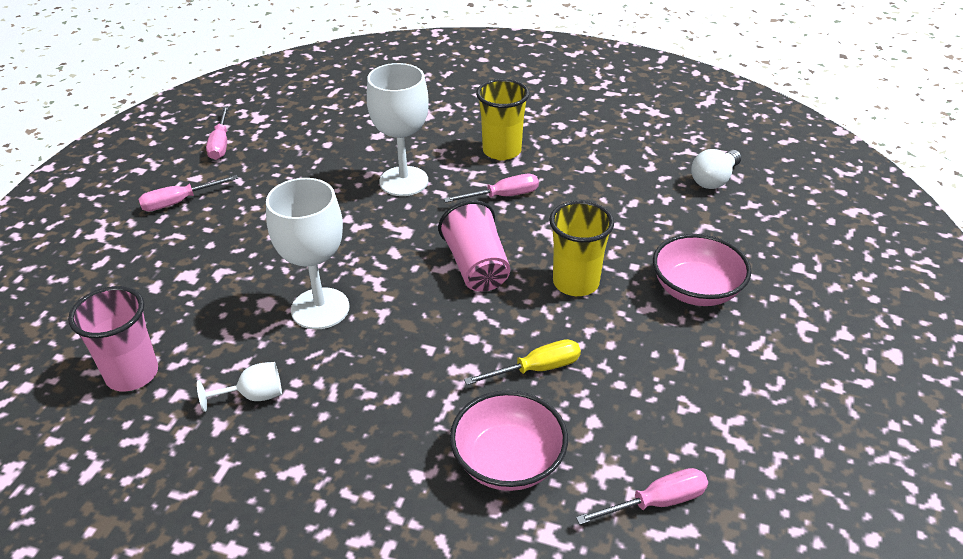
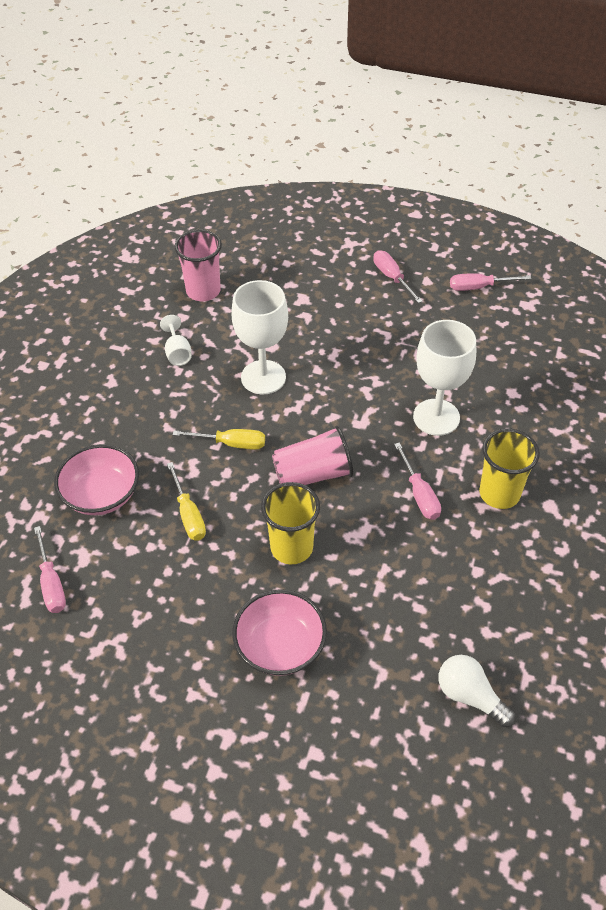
camera: 90 degrees right, 10 degrees up
none -> yellow screwdriver [173,429,265,450]

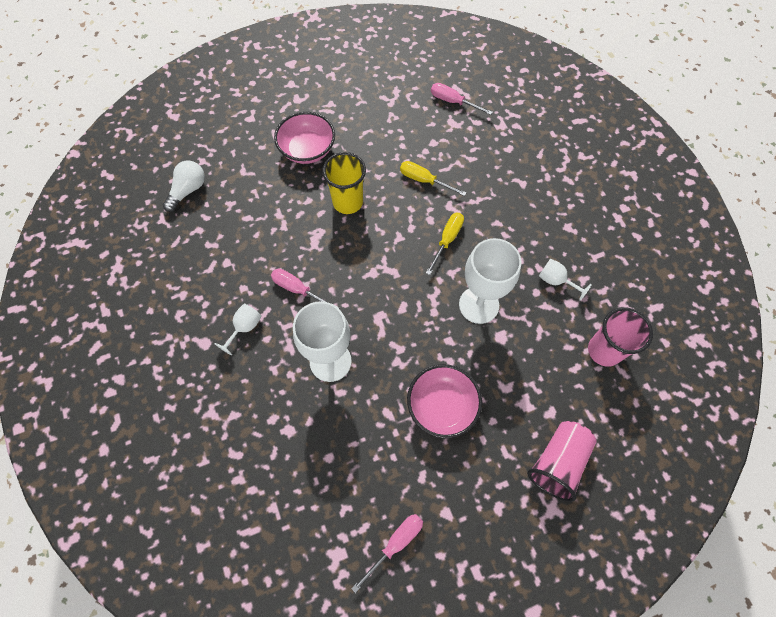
camera: 140 degrees right, 15 degrees up
pink bowl [54,444,139,515] -> pink bowl moved to [407,364,482,438]
yellow screwdriver [173,429,265,450] -> yellow screwdriver turned 150 degrees clockwise [426,213,464,275]
pink cup [272,426,354,485] -> pink cup moved to [527,421,597,502]
pink screwdriver [373,250,423,303] -> none
white light bulb [439,655,515,727] -> white light bulb turned 60 degrees counterclockwise [163,161,205,212]
yellow cup [479,429,540,509] -> white goblet [214,304,261,356]

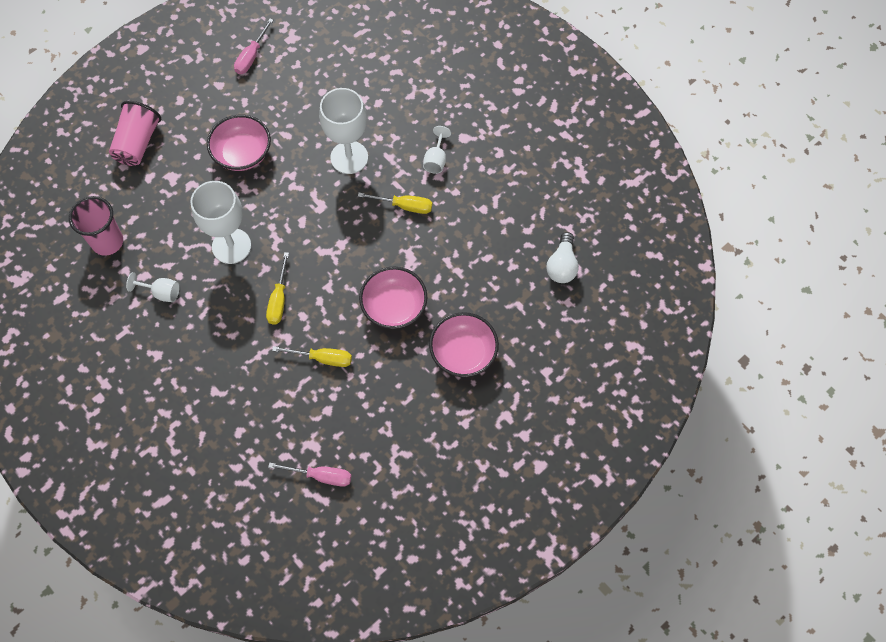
camera: 160 degrees right, 0 degrees up
pink screwdriver [271,268,339,308] -> yellow screwdriver [358,193,432,214]
yellow cup [322,152,366,214] -> pink bowl [359,267,427,329]

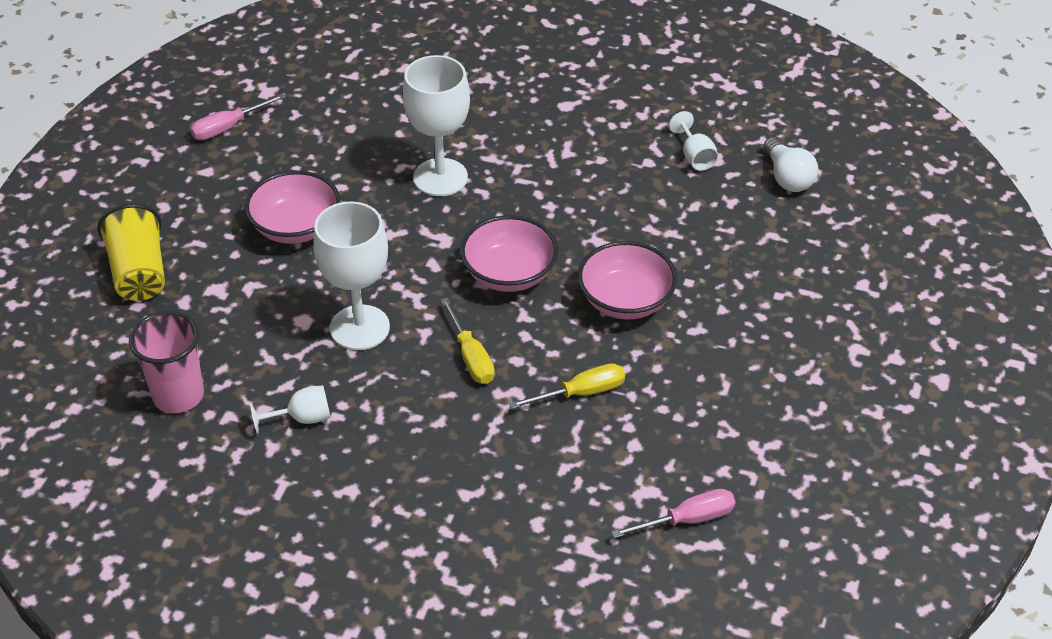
camera: 30 degrees left, 20 degrees down
pink cup [109,101,161,166] -> yellow cup [97,204,165,301]
pink screwdriver [234,19,274,74] -> pink screwdriver turned 60 degrees clockwise [190,93,286,140]
yellow screwdriver [358,193,432,214] -> none
white goblet [423,126,451,174] -> white goblet moved to [669,111,718,171]
pink bowl [429,312,499,377] -> pink bowl moved to [460,215,558,292]

